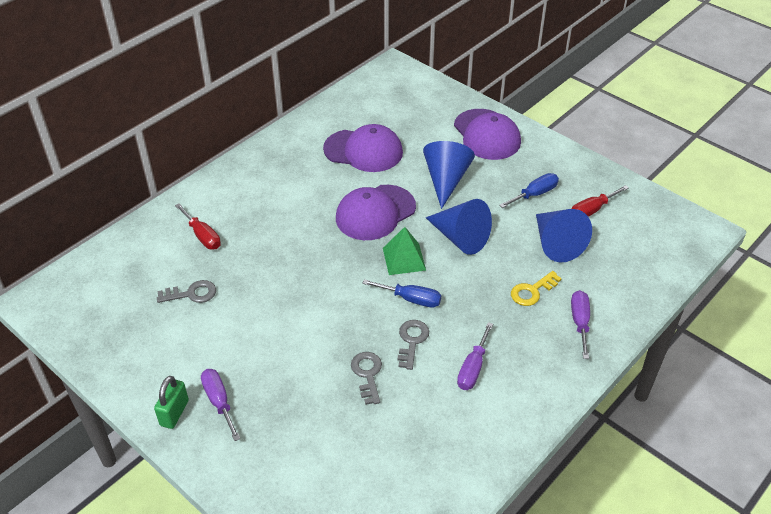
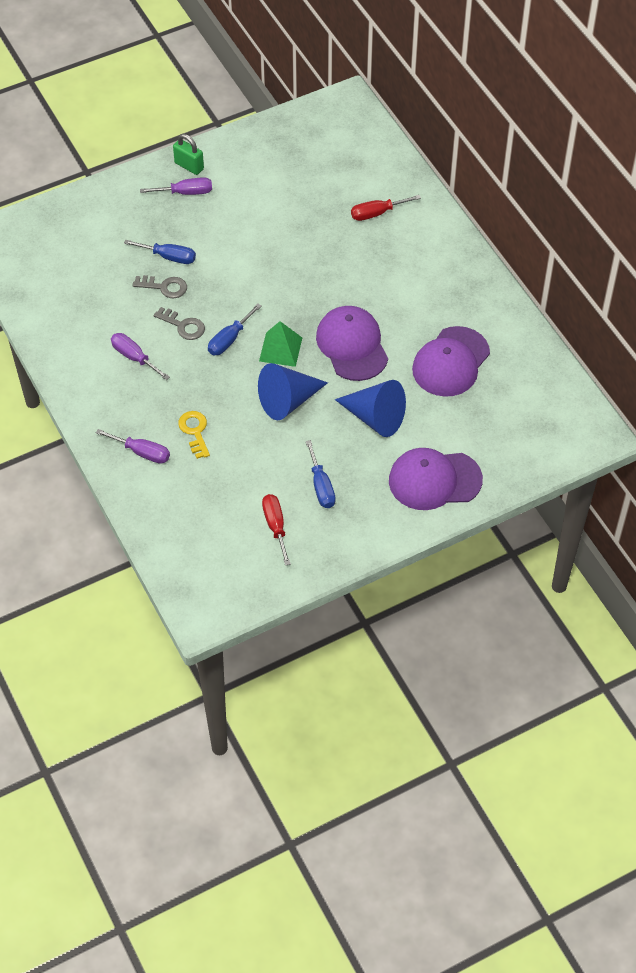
camera: 110 degrees right, 10 degrees up
grey key [157,280,216,303] -> none
blue cone [536,209,592,262] -> none
none -> blue screwdriver [124,240,196,264]

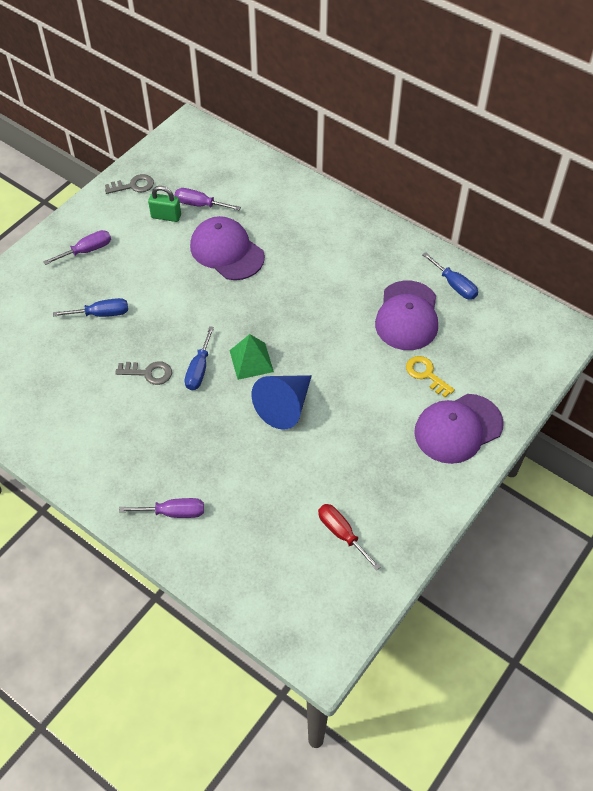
camera: 25 degrees left, 0 degrees up
purple screwdriver [111,333,170,380] -> purple screwdriver moved to [175,188,241,210]
grey key [132,275,187,298] -> grey key moved to [105,174,154,194]
green padlock [173,134,204,175] -> green padlock moved to [148,186,181,222]
yellow key [178,411,210,459] -> yellow key moved to [406,356,455,398]
blue screwdriver [306,440,336,508] -> blue screwdriver moved to [422,252,478,300]
purple cap [316,306,388,381] -> purple cap moved to [190,216,265,280]
blue cone [335,380,406,437] -> none
red screwdriver [351,195,421,221] -> none

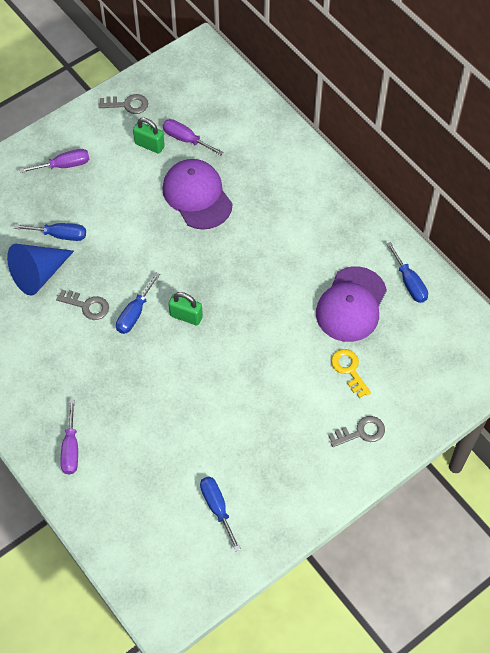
camera: 15 degrees right, 5 degrees up
purple screwdriver [119,498,204,518] -> purple screwdriver turned 75 degrees clockwise [60,399,78,475]
green pyramid [229,334,274,380] -> green padlock [169,292,203,325]
blue cone [252,375,312,430] -> blue cone moved to [7,244,74,295]
red screwdriver [318,504,381,571] -> blue screwdriver [200,476,241,551]
purple cap [414,394,504,464] -> grey key [329,416,385,447]

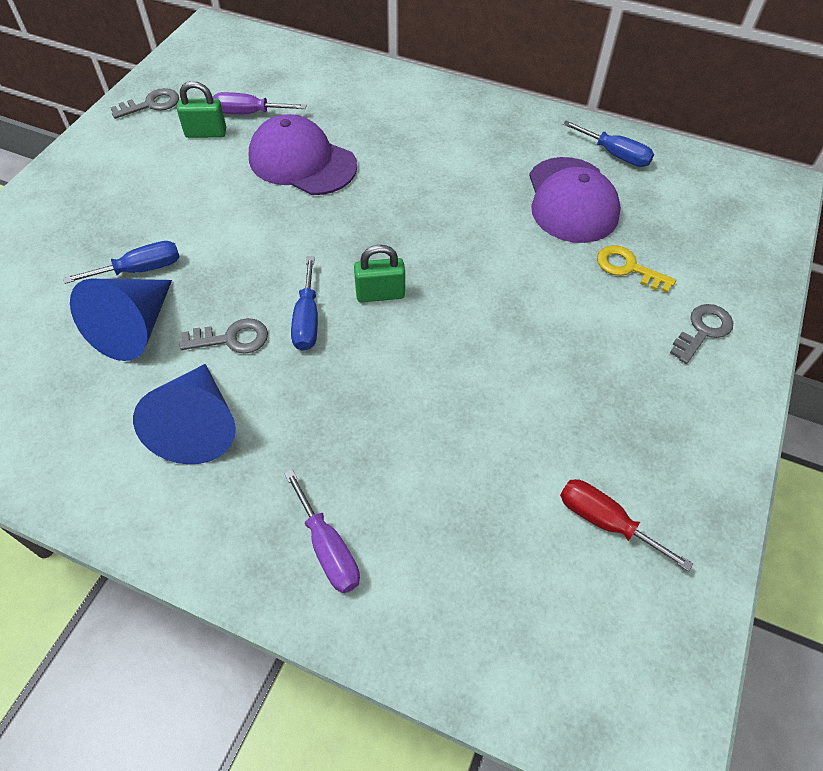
camera: 30 degrees left, 5 degrees down
purple screwdriver [20,149,90,173] -> none
blue screwdriver [200,476,241,551] -> red screwdriver [560,479,693,572]
none -> blue cone [133,364,236,464]

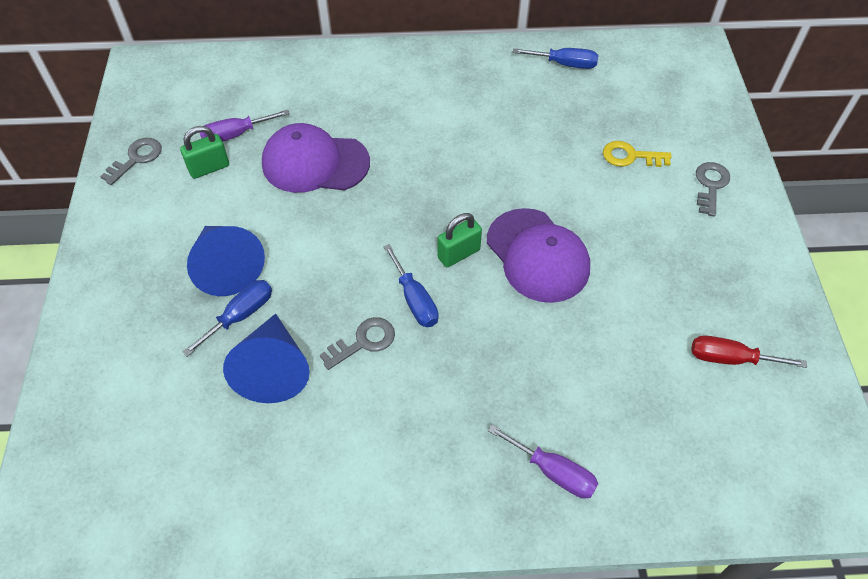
camera: 25 degrees left, 0 degrees up
blue cone [133,364,236,464] -> blue cone moved to [187,226,265,296]
purple cap [529,157,621,243] -> purple cap moved to [487,208,590,303]

